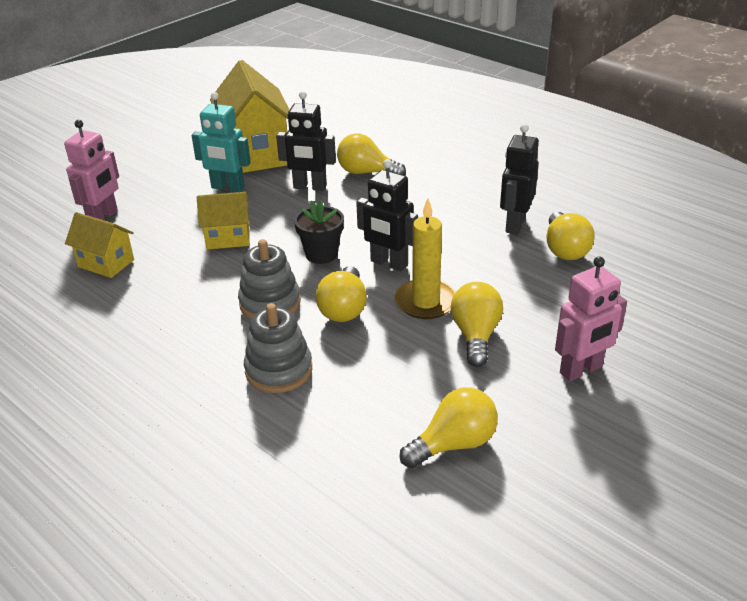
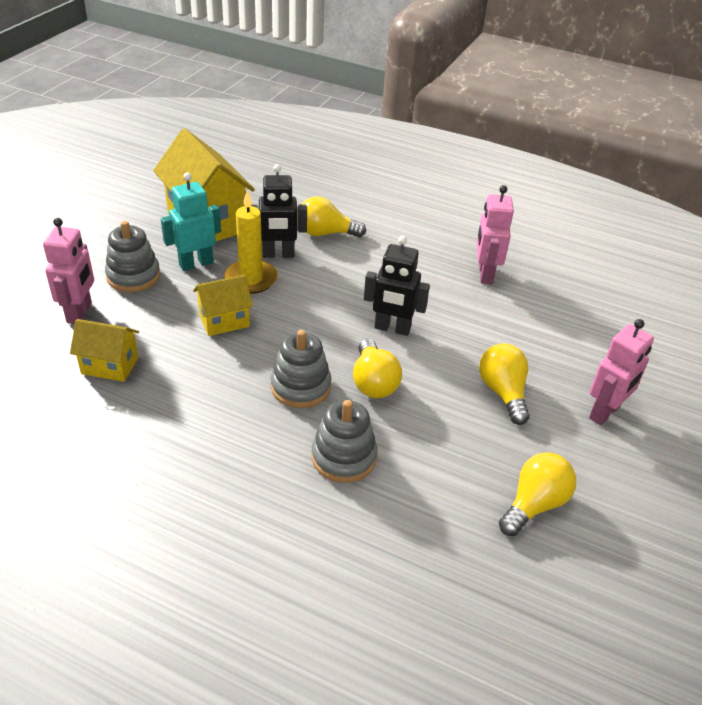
camera: 20 degrees left, 5 degrees up
turquoise robot [192,92,251,192] -> turquoise robot turned 150 degrees clockwise [161,173,221,271]
black flower pot [294,200,344,264] -> none
yellow candle [395,198,456,319] -> yellow candle moved to [224,191,278,294]
black robot [500,124,539,235] -> pink robot [477,185,514,284]
yellow light bulb [547,212,595,260] -> none
none -> grey stacking toy [105,221,160,292]

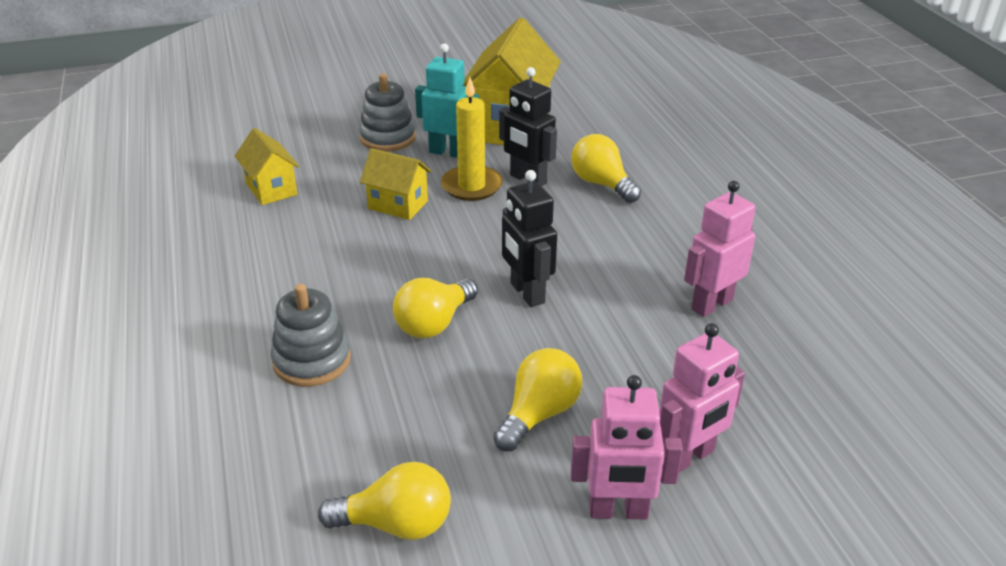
camera: 50 degrees right, 5 degrees down
pink robot [43,218,94,324] -> pink robot moved to [659,323,745,472]
grey stacking toy [271,330,332,408] -> none

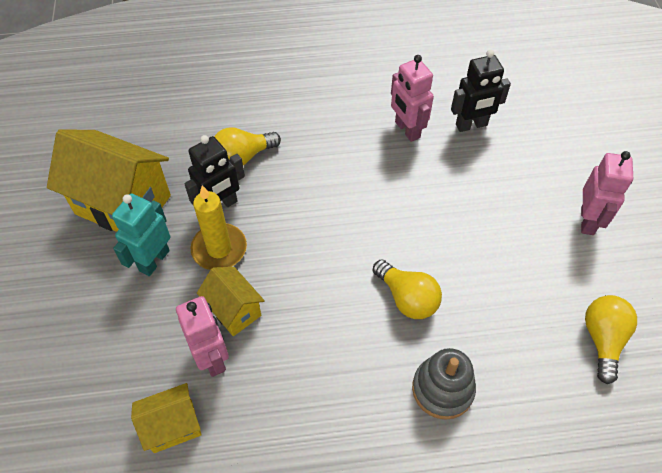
camera: 80 degrees left, 20 degrees up
grey stacking toy [359,74,416,152] -> none
yellow house [360,148,432,220] -> yellow house turned 75 degrees counterclockwise [197,267,265,336]
yellow light bulb [493,348,582,451] -> none
black robot [502,170,557,307] -> black robot moved to [451,50,511,132]
pink robot [659,323,745,472] -> pink robot moved to [176,296,229,377]

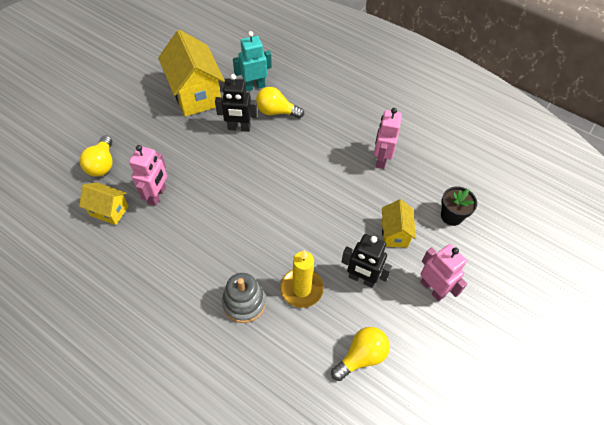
camera: 40 degrees right, 0 degrees up
turquoise robot [112,193,170,276] -> turquoise robot moved to [233,31,272,91]
yellow candle [191,185,247,270] -> yellow candle moved to [280,250,324,308]
yellow house [197,267,265,336] -> yellow house moved to [382,199,416,247]
yellow light bulb [373,260,442,319] -> yellow light bulb moved to [80,135,113,177]
black robot [451,50,511,132] -> black robot moved to [341,234,392,288]
pink robot [581,151,633,235] -> pink robot turned 90 degrees counterclockwise [420,244,467,302]
none -> black flower pot [441,187,477,226]

